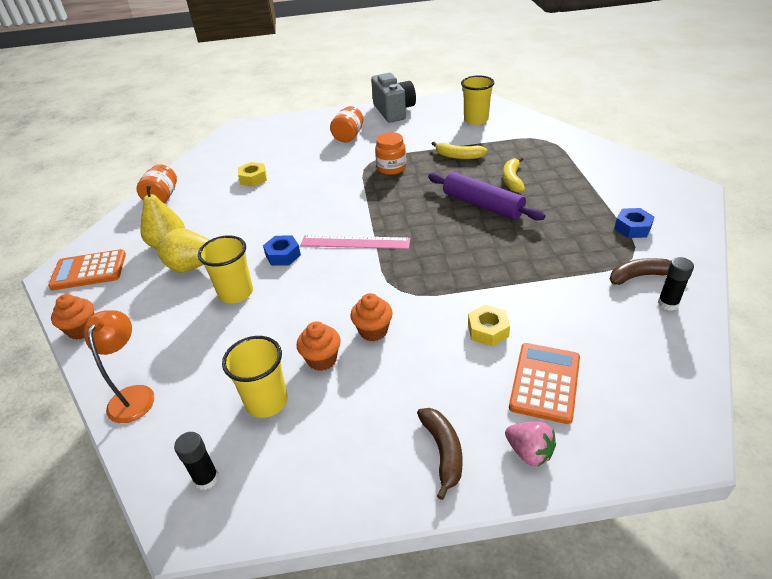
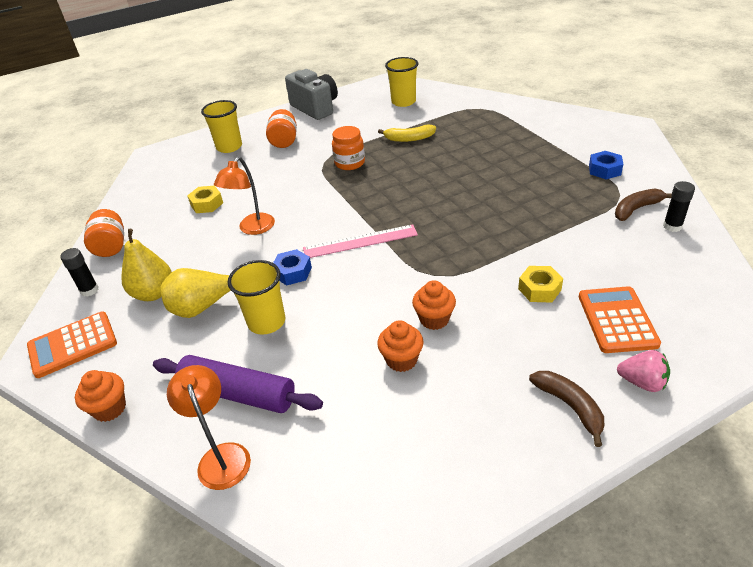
camera: 20 degrees left, 0 degrees up
black glue stick [174,432,219,490] -> black glue stick moved to [60,248,99,297]
yellow cup [222,336,288,418] -> yellow cup moved to [201,100,242,153]
purple rolling pin [428,172,546,221] -> purple rolling pin moved to [153,355,323,413]
yellow banana [503,157,525,193] -> none
none -> orange lamp [214,157,275,235]

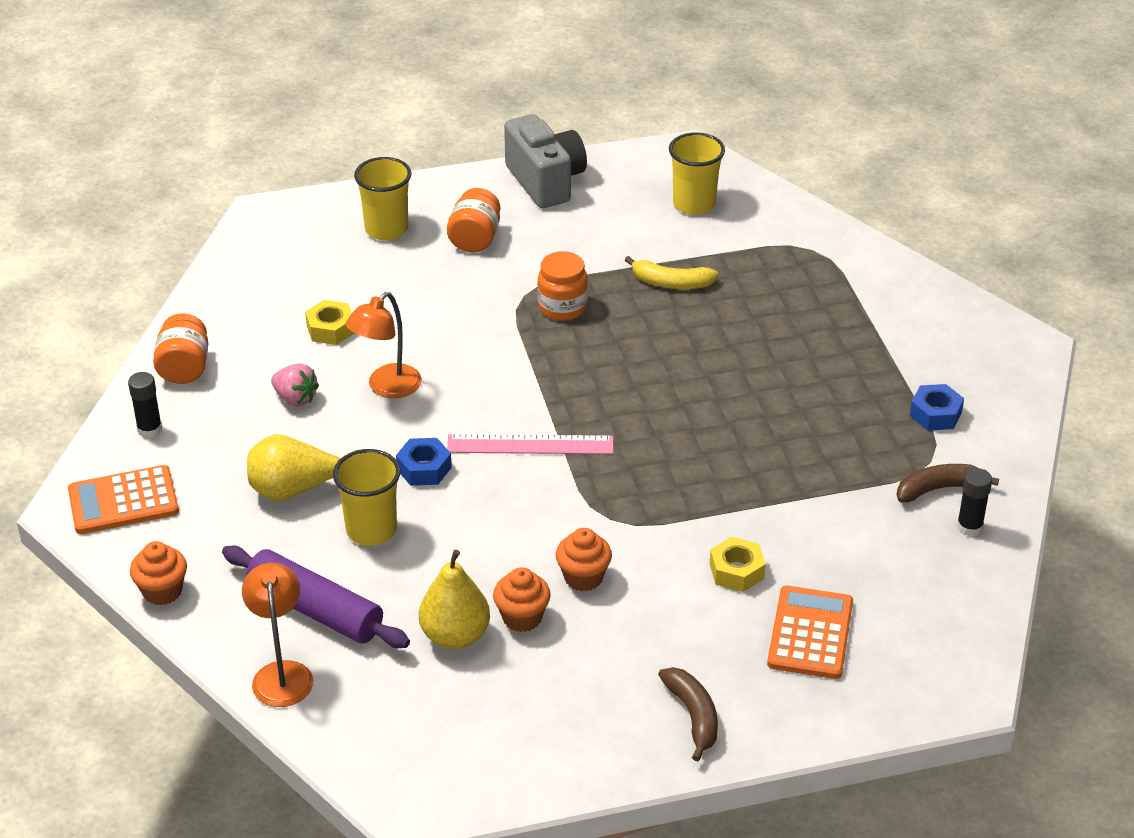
camera: 10 degrees right, 0 degrees up
yellow pear [121,229,172,301] -> yellow pear moved to [419,550,490,649]
pink strawberry [617,350,670,392] -> pink strawberry moved to [271,363,319,407]

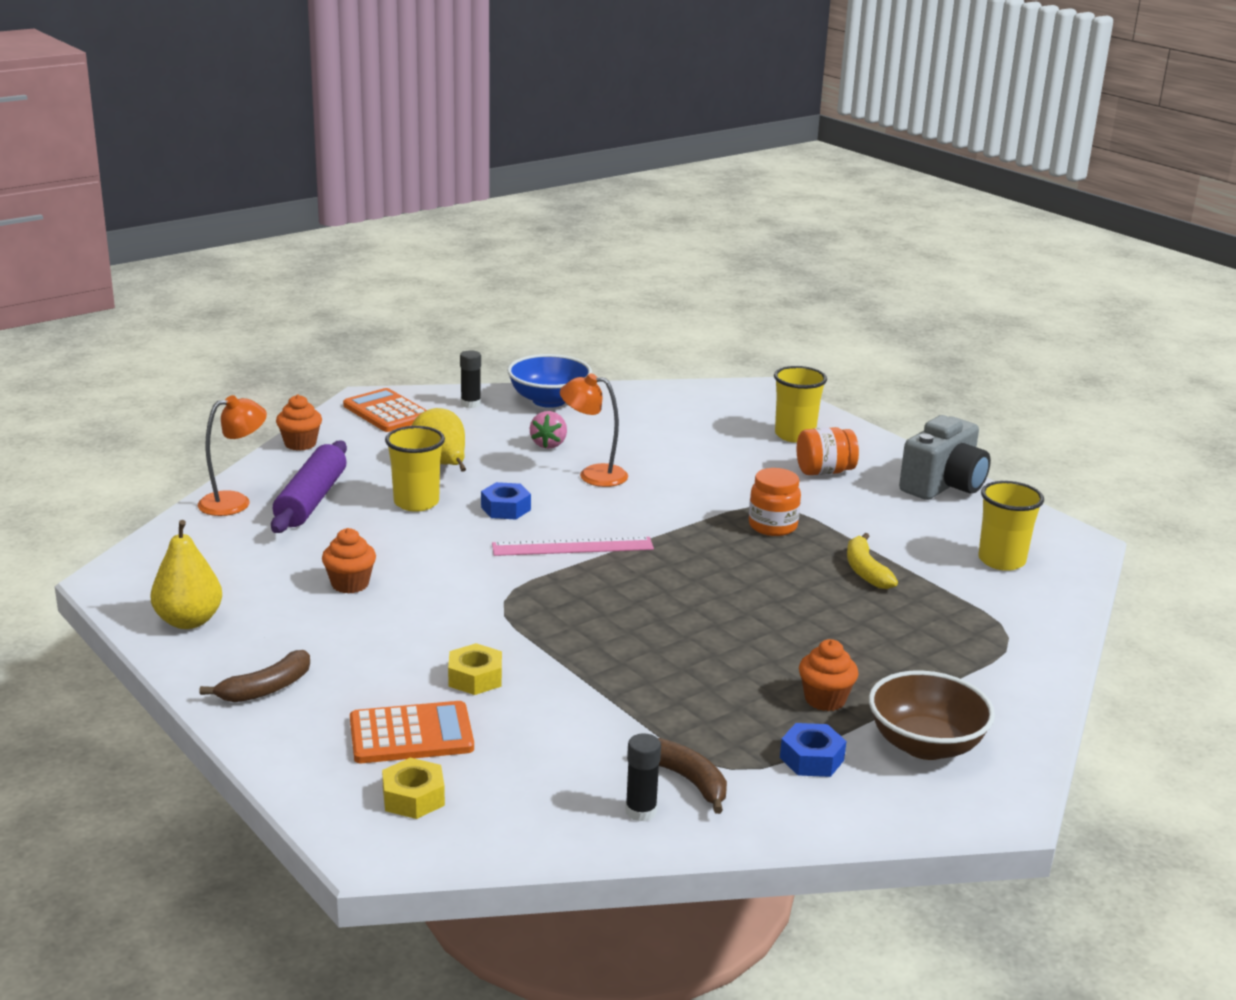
camera: 65 degrees right, 15 degrees down
orange jar [153,313,208,384] -> blue bowl [507,354,592,408]
yellow nut [305,300,355,345] -> yellow nut moved to [382,757,445,819]
yellow pear [419,550,490,649] -> yellow pear moved to [151,520,222,629]
pink ruler [447,434,613,454] -> pink ruler turned 75 degrees counterclockwise [492,537,654,556]
orange cupcake [556,528,612,591] -> orange cupcake moved to [799,639,859,711]
none -> brown bowl [869,671,995,760]

